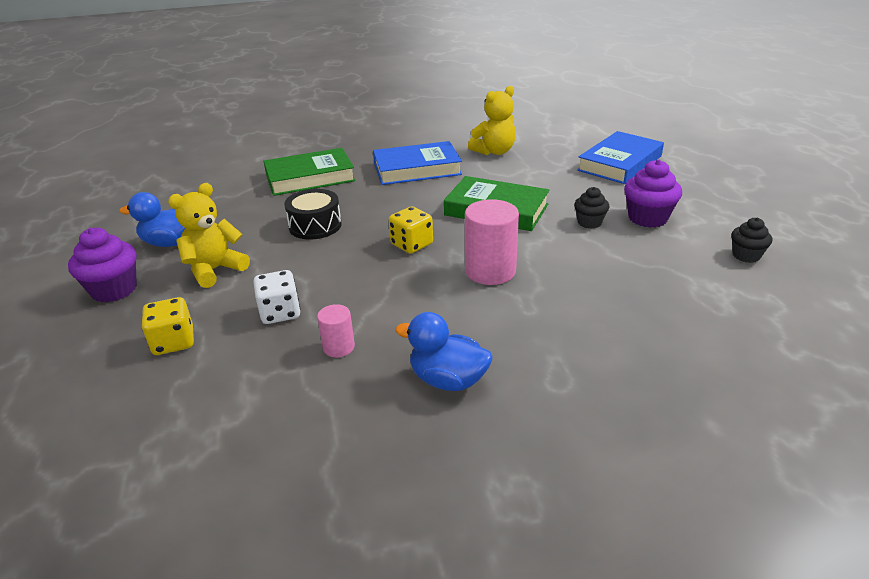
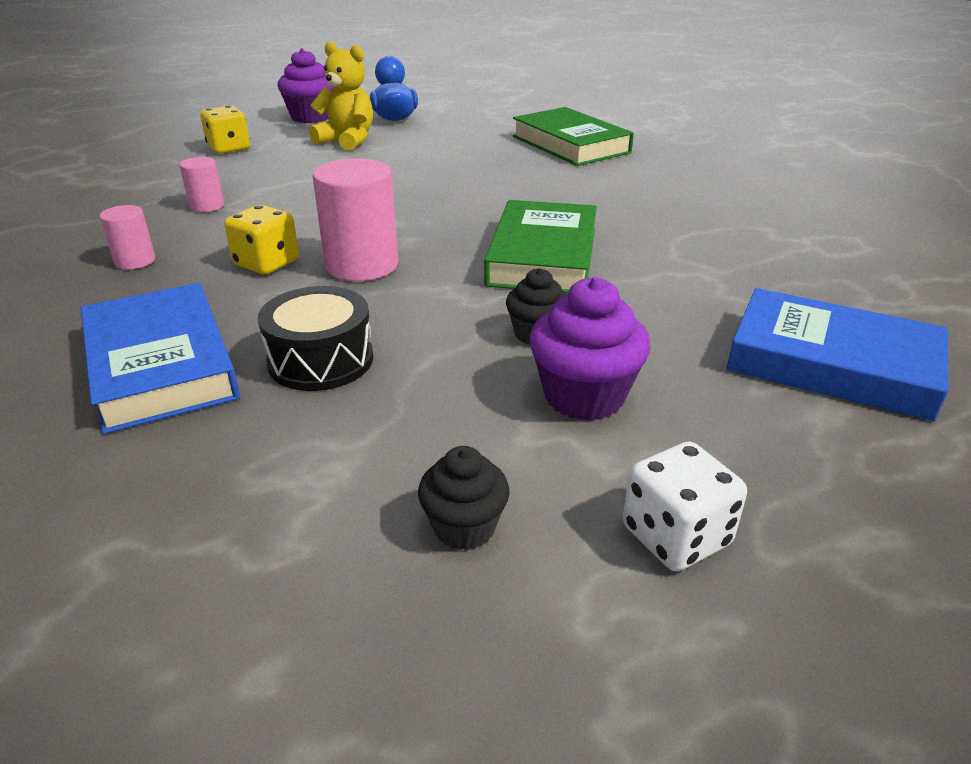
camera: 75 degrees right, 0 degrees up
white dice [254,270,300,324] -> white dice moved to [623,442,747,572]
black drum [284,189,342,239] -> black drum moved to [258,286,374,391]
blue book [373,141,462,185] -> blue book moved to [81,283,240,434]
yellow dice [389,206,433,254] -> yellow dice moved to [224,205,299,274]
blue duck [395,312,492,391] -> pink cylinder [99,205,155,269]
yellow teddy bear [468,86,516,155] -> none

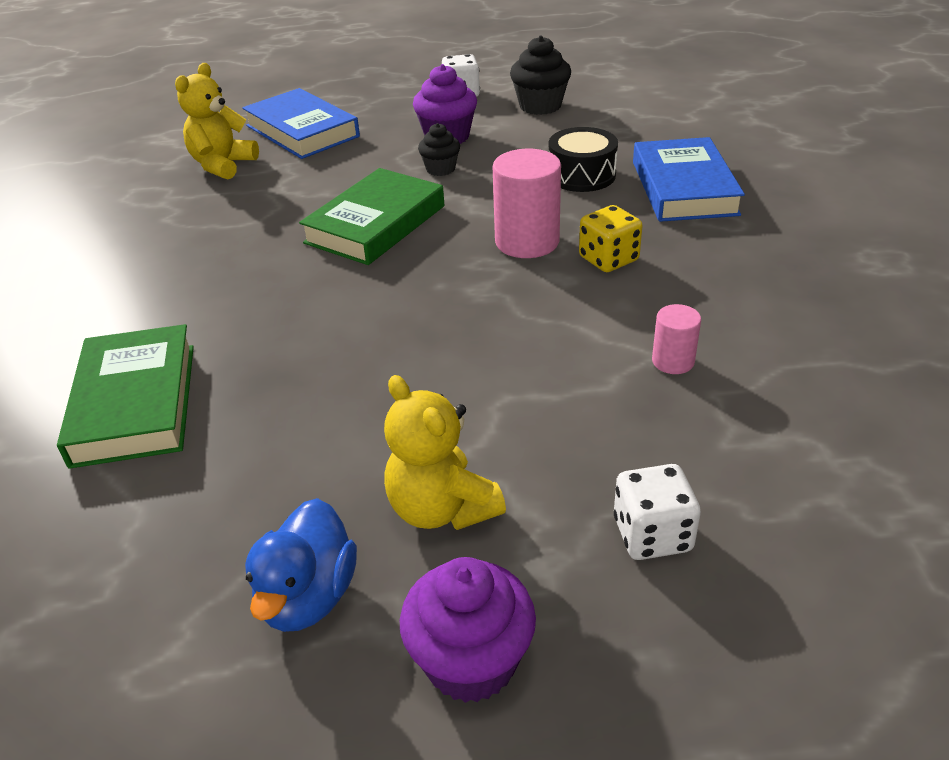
camera: 155 degrees left, 5 degrees up
pink cylinder [99,205,155,269] -> none
yellow dice [200,106,250,154] -> white dice [614,464,701,560]
black cupcake [418,446,510,550] -> black cupcake [510,36,571,115], size x1.61
none -> yellow teddy bear [175,63,259,180]

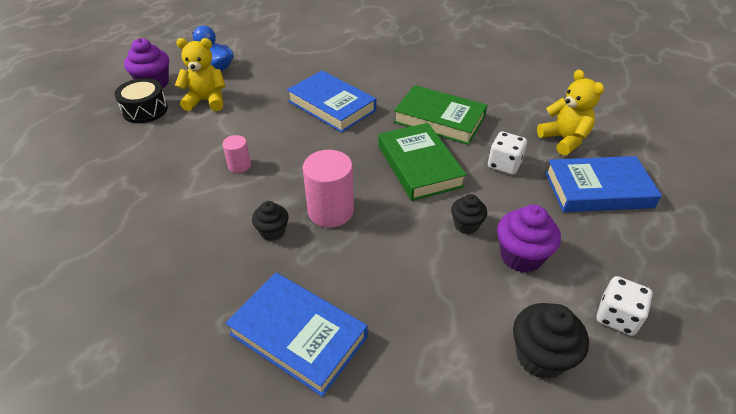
camera: 125 degrees right, 5 degrees up
green book [57,324,194,469] -> green book moved to [394,85,487,145]
black drum [549,127,618,192] -> black drum moved to [115,78,168,123]
yellow dice [579,205,642,272] -> black cupcake [252,201,289,241]
white dice [614,464,701,560] -> white dice moved to [488,132,527,175]
pink cylinder [652,304,701,374] -> pink cylinder moved to [222,135,251,173]
none -> blue book [287,71,376,133]

